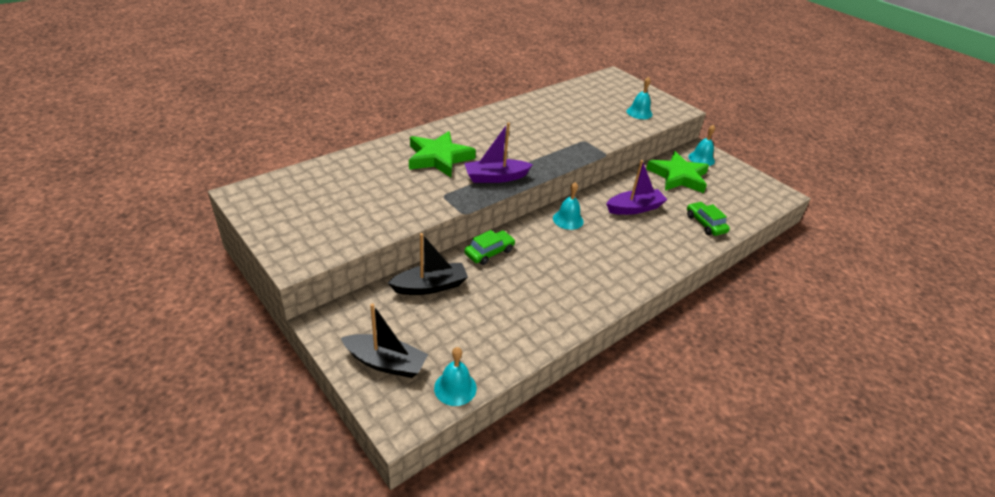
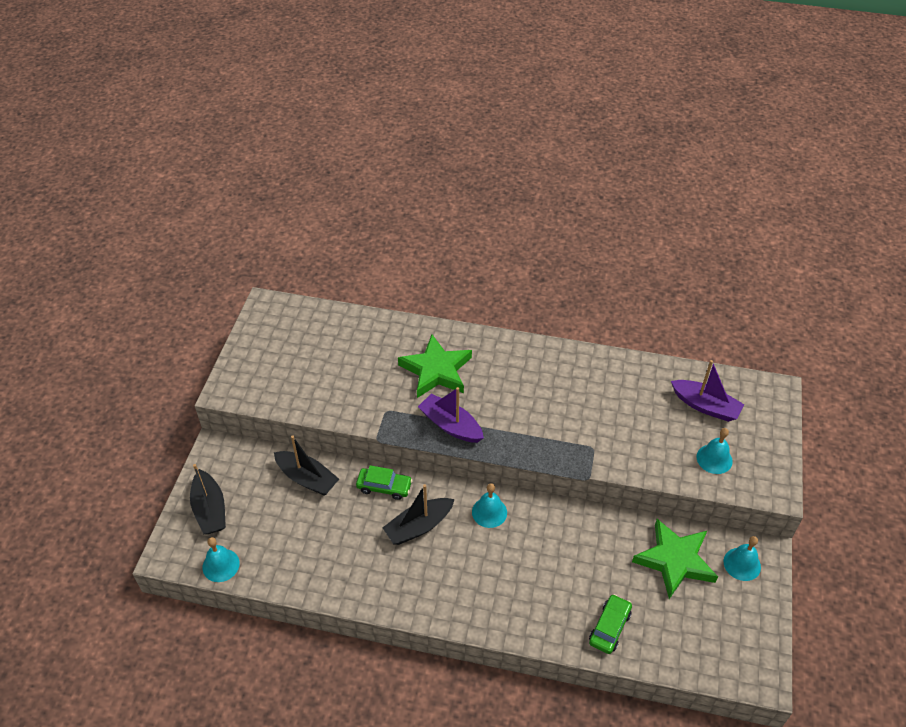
camera: 55 degrees right, 10 degrees up
purple boat [606,160,668,215] -> purple boat moved to [671,360,745,422]
none -> black boat [383,484,455,545]

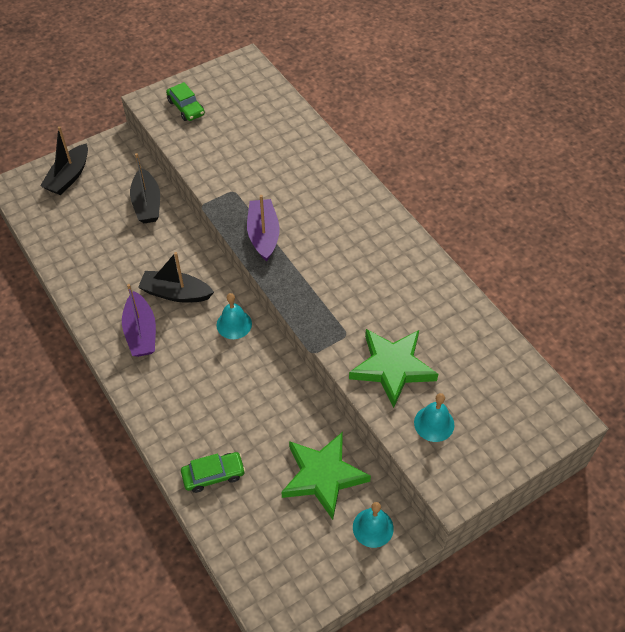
camera: 45 degrees right, 5 degrees up
turquoise bell [202,537,240,582] -> none
green car [356,465,413,500] -> green car moved to [166,82,205,121]
green star [398,335,472,398] -> green star moved to [349,329,438,408]
purple boat [671,360,745,422] -> purple boat moved to [122,284,156,357]

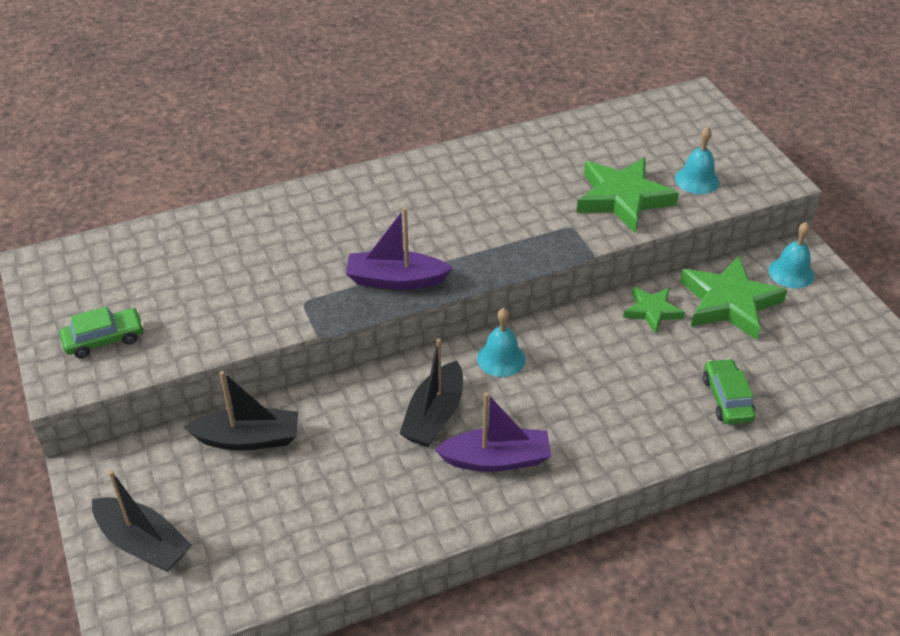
camera: 80 degrees left, 10 degrees down
none -> green star [623,287,685,334]

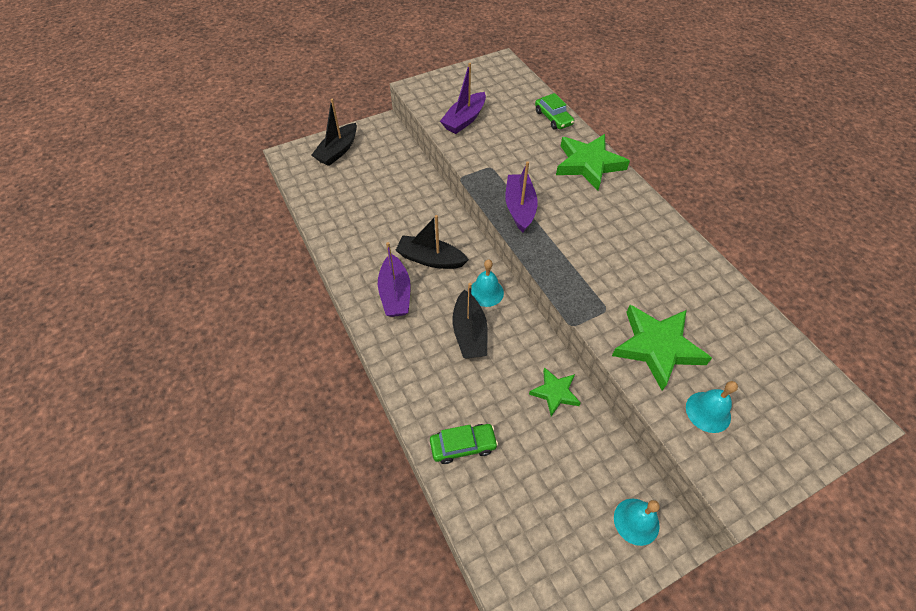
camera: 85 degrees right, 10 degrees up
green car [60,306,144,358] -> green car moved to [535,93,574,129]
black boat [184,371,298,451] -> black boat moved to [453,283,488,358]
green star [680,256,787,340] -> green star moved to [556,134,630,190]
none -> purple boat [440,63,486,134]

